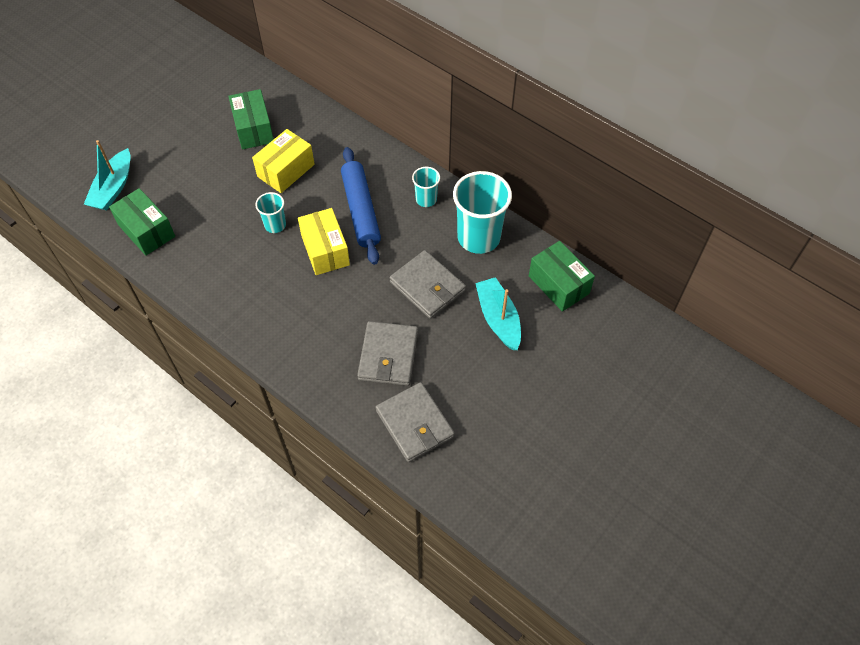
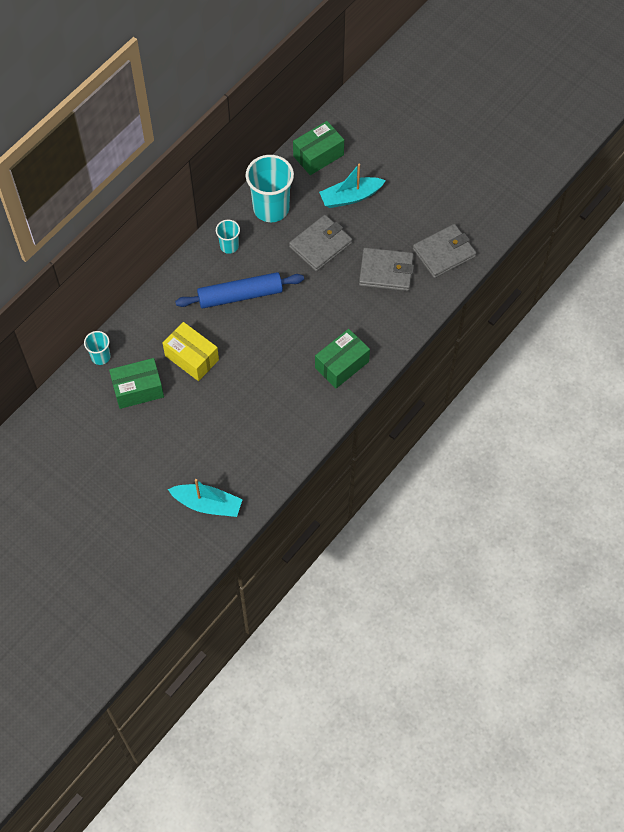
camera: 90 degrees left, 5 degrees up
green box [109,188,175,256] -> green box moved to [315,329,370,388]
turquoise cup [255,192,286,233] -> turquoise cup moved to [84,331,111,365]
yellow box [298,208,350,275] -> none

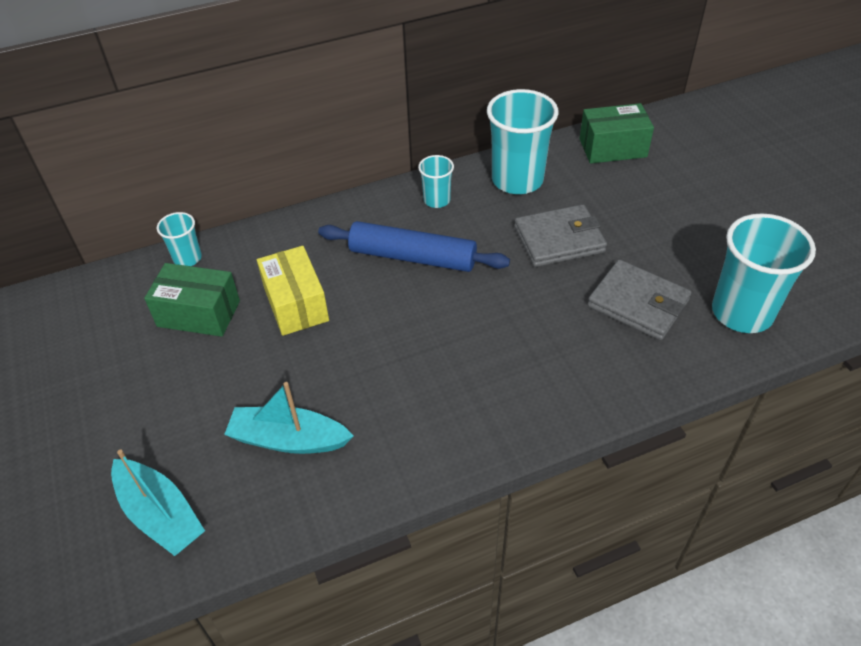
camera: 30 degrees right, 15 degrees down
green box [315,329,370,388] -> none
turquoise boat [319,164,386,208] -> turquoise boat moved to [224,382,353,454]
grey wallet [413,224,476,278] -> turquoise cup [712,213,816,333]

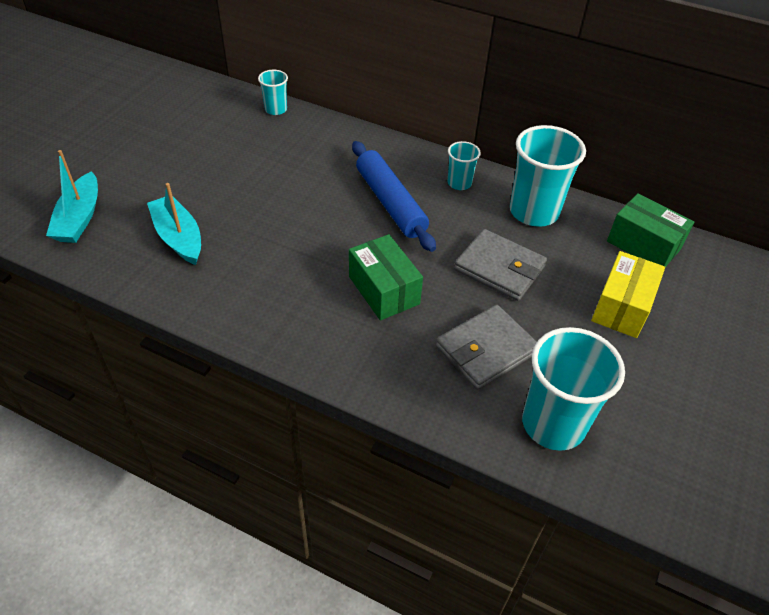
camera: 45 degrees right, 0 degrees up
green box [144,263,240,337] -> green box moved to [349,234,423,320]
yellow box [257,246,329,336] -> yellow box moved to [591,251,665,338]
grey wallet [587,260,691,340] -> grey wallet turned 60 degrees clockwise [436,305,537,390]

